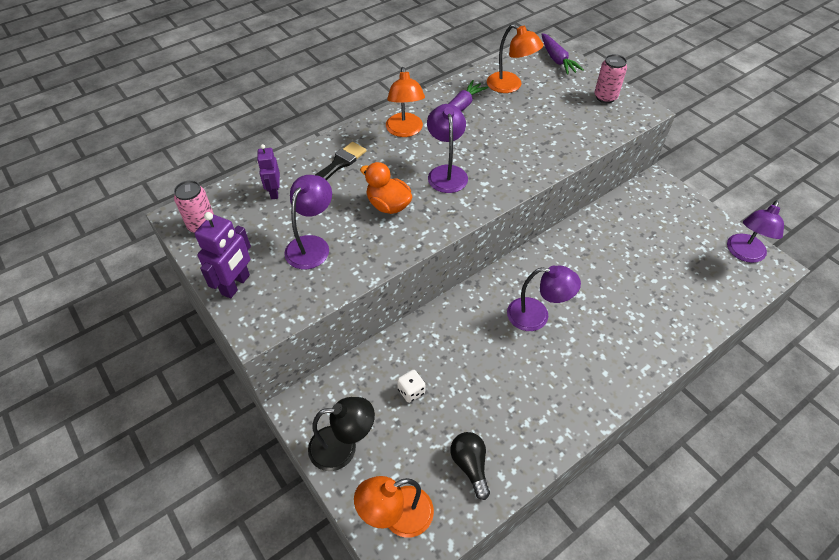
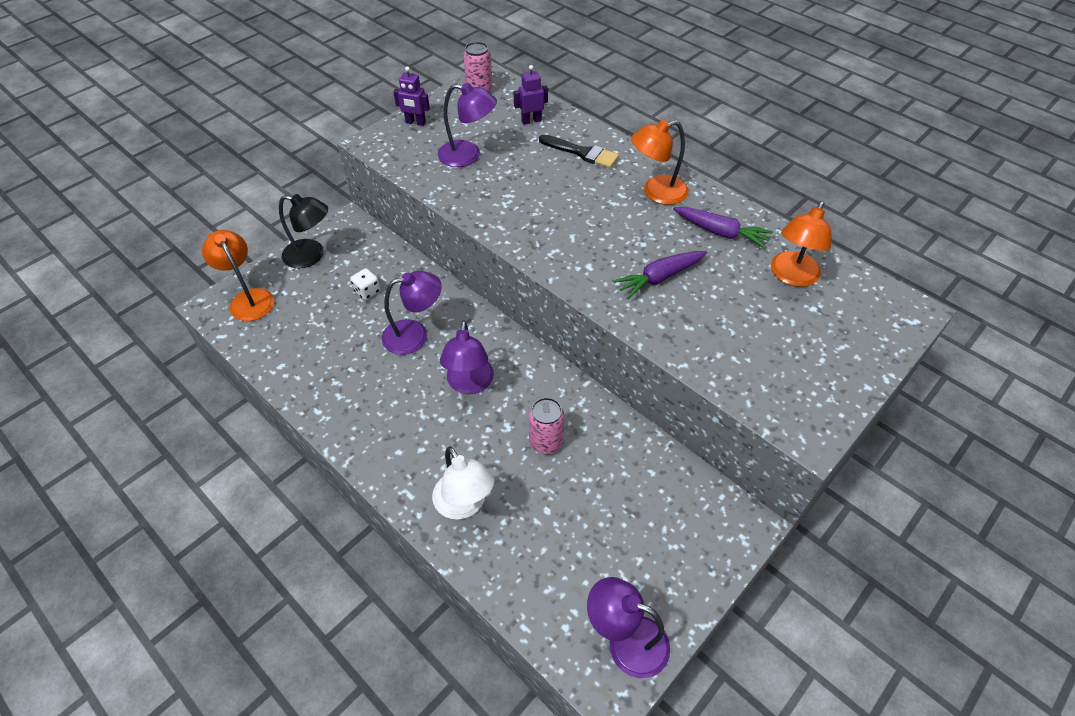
camera: 80 degrees right, 0 degrees up
purple robot [195,212,251,298] -> purple robot [393,67,430,126], size x0.67
black lamp [308,397,375,471] -> black lamp turned 60 degrees counterclockwise [279,194,328,269]
orange duck [360,162,412,214] -> none
purple lamp [427,104,468,193] -> purple lamp moved to [382,271,442,355]
black light bulb [450,432,490,500] -> none
purple carrot [541,33,584,75] -> purple carrot moved to [613,251,707,299]
pink can [594,54,627,103] -> pink can moved to [529,397,565,454]
none -> white lamp [432,446,494,519]

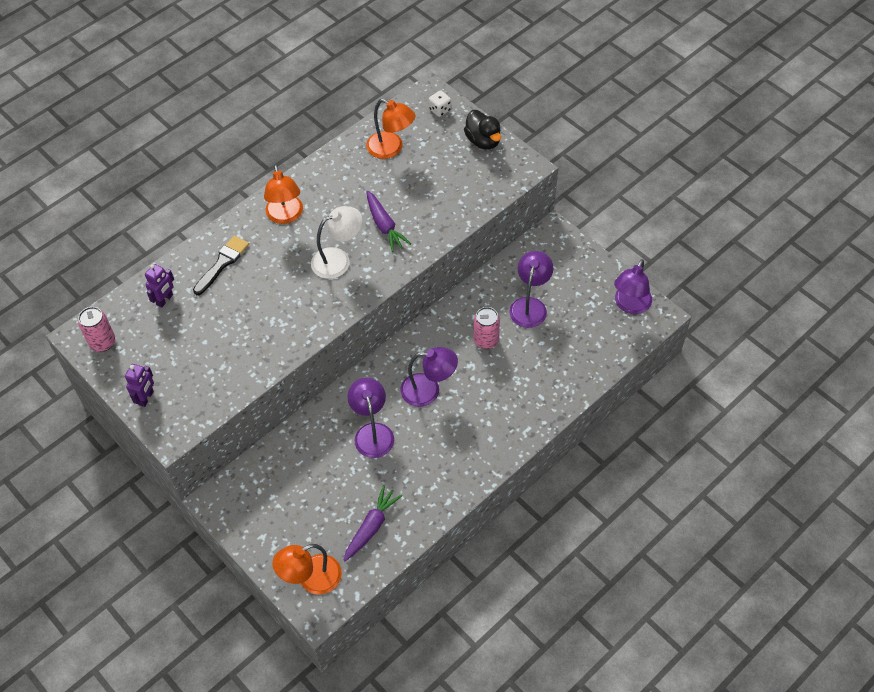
camera: 85 degrees left, 5 degrees up
black lamp [279,194,328,269] -> none
white dice [350,268,380,300] -> white dice moved to [429,90,451,117]
white lamp [432,446,494,519] -> white lamp moved to [311,206,362,279]
purple lamp [438,83,497,167] -> purple lamp moved to [509,251,553,328]
purple robot [514,65,548,124] -> purple robot turned 135 degrees counterclockwise [145,264,174,308]
purple carrot [673,207,773,249] -> purple carrot moved to [343,485,403,561]
none -> black duck [464,110,501,150]

